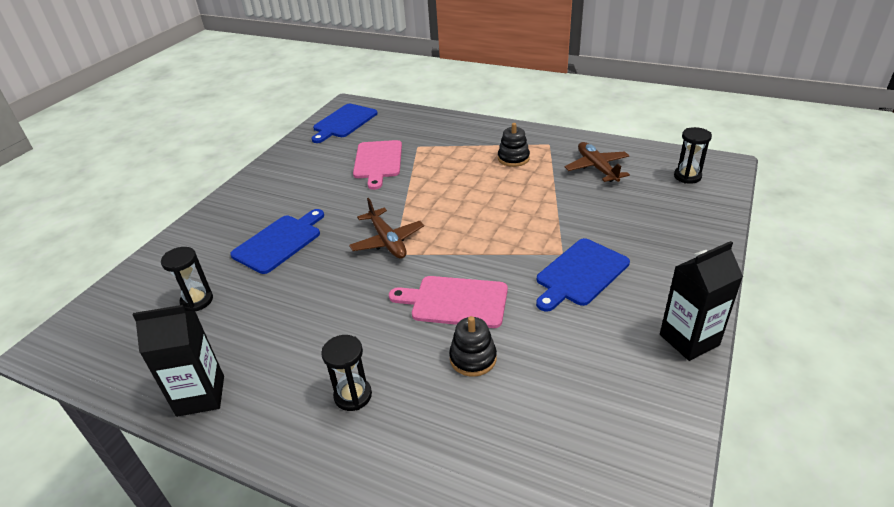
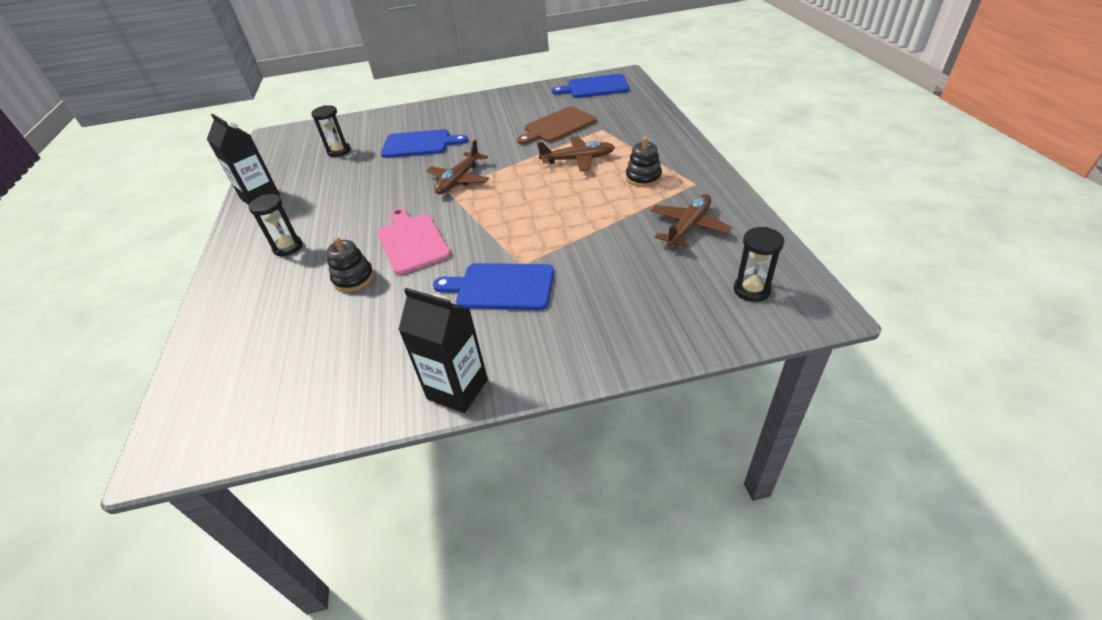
camera: 55 degrees right, 5 degrees up
pink cutting board [353,140,402,190] -> brown cutting board [517,106,596,145]
none -> brown plane [537,136,615,172]

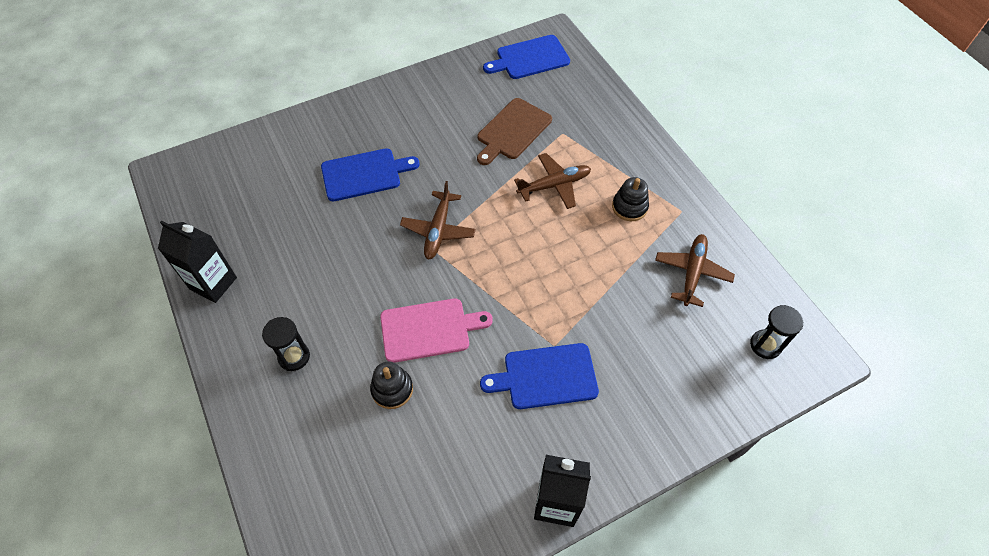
camera: 20 degrees left, 15 degrees up
black hourglass [311,105,351,157] -> none
pink cutting board [377,208,451,275] -> pink cutting board turned 120 degrees clockwise [380,298,493,363]

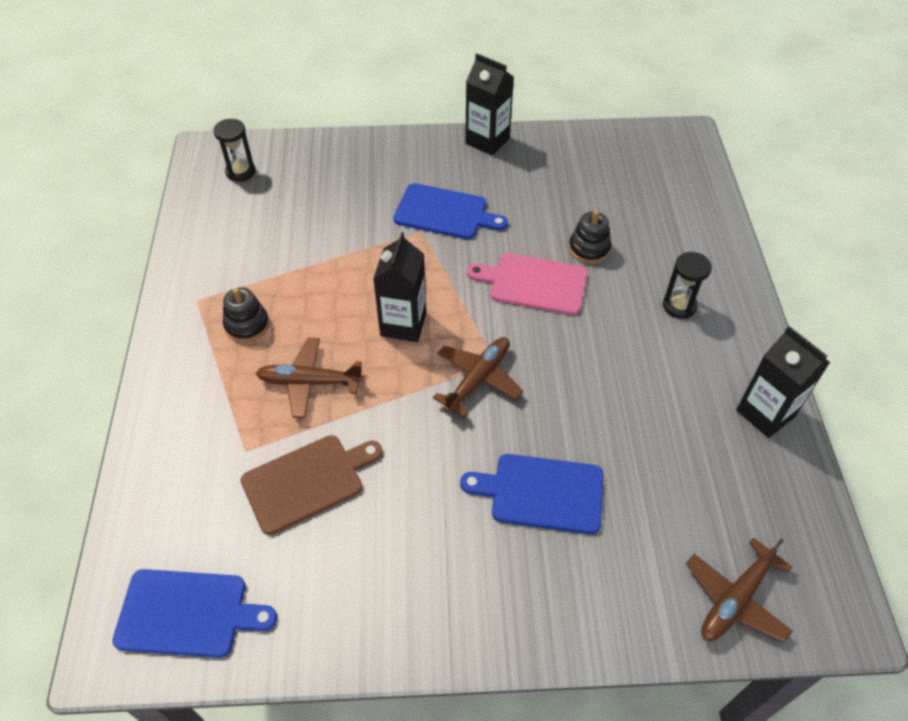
camera: 155 degrees left, 5 degrees down
brown plane [655,234,735,307] -> brown plane moved to [686,537,792,642]
none -> black carton [373,232,427,342]

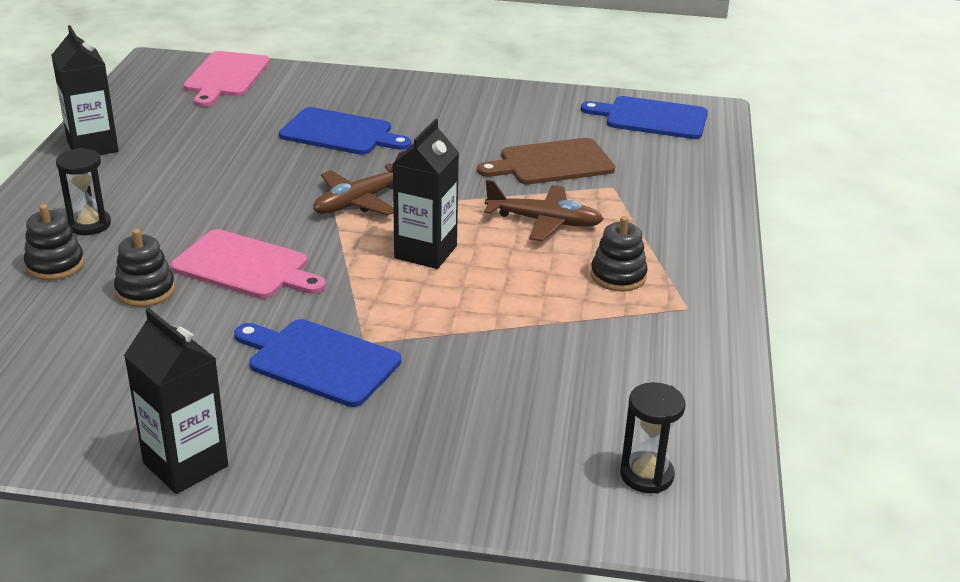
camera: 170 degrees left, 20 degrees down
brown plane [686,537,792,642] -> pink cutting board [183,51,270,107]
none -> black stacking toy [24,204,84,280]

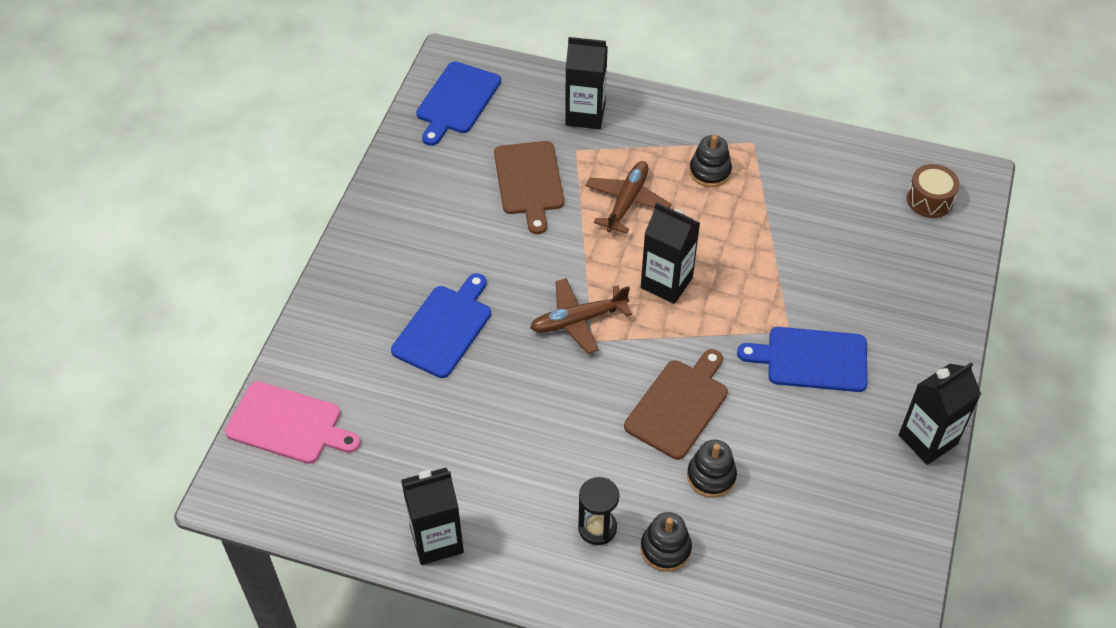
camera: 80 degrees left, 20 degrees up
pink cutting board [170,229,326,299] -> brown cutting board [624,349,728,460]
blue cutting board [234,319,401,407] -> blue cutting board turned 60 degrees clockwise [737,327,868,392]
brown plane [313,150,406,216] -> brown plane turned 105 degrees clockwise [530,278,632,354]
black hourglass [620,382,686,494] -> brown drum [907,164,960,218]
none -> black carton [565,37,608,129]

